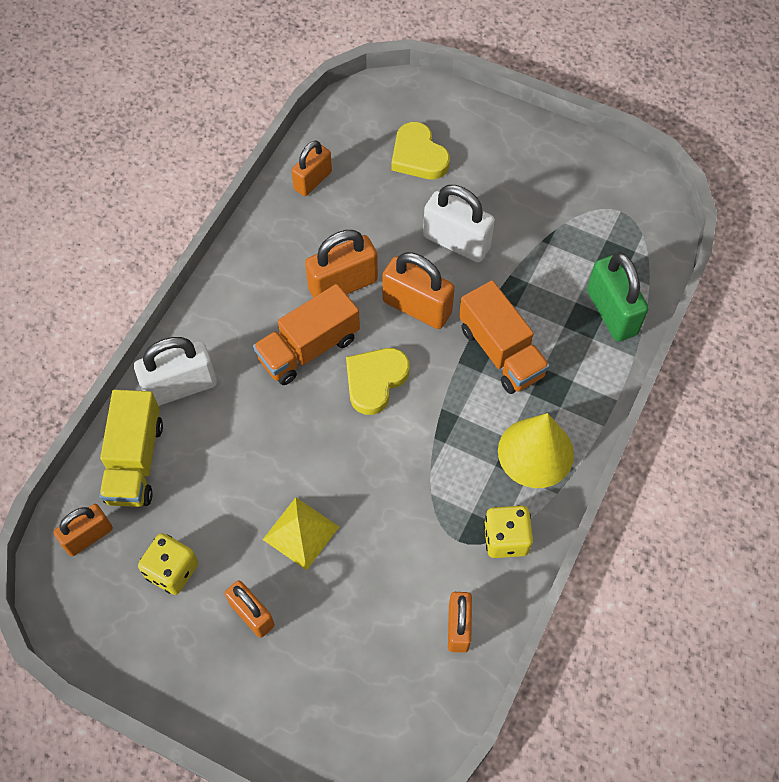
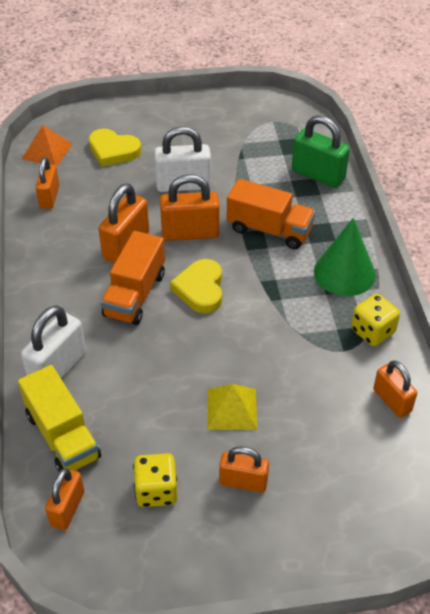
camera: 35 degrees left, 15 degrees down
yellow cone [498,413,574,488] -> green cone [314,218,376,296]
none -> orange pyramid [22,125,72,167]

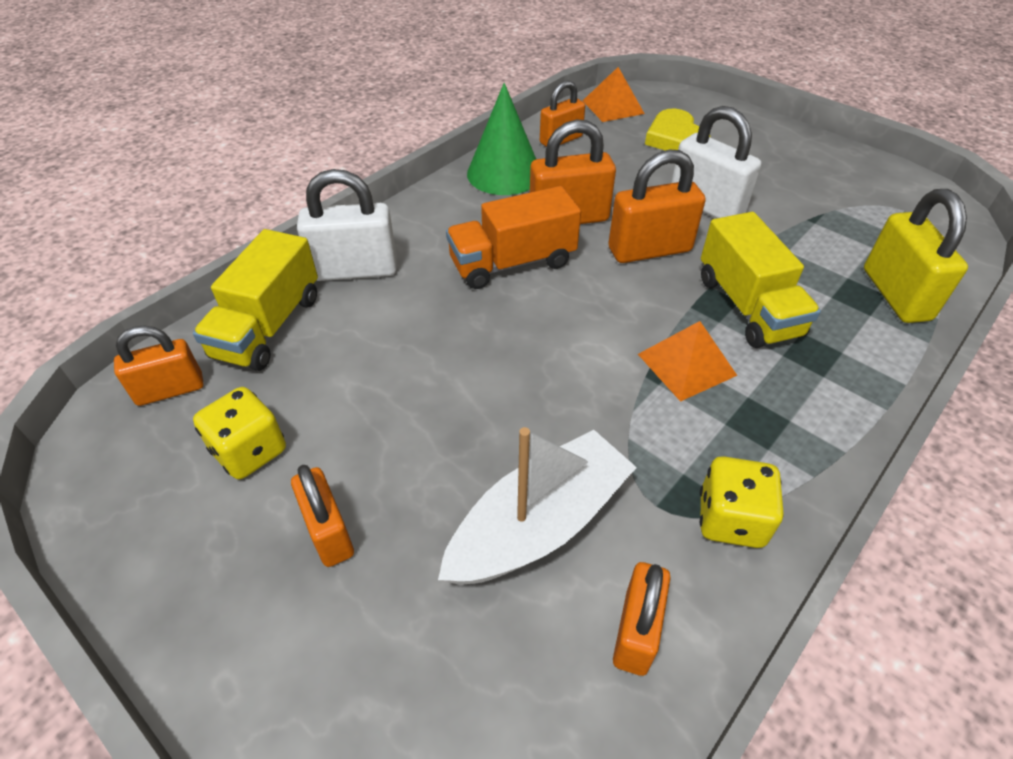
camera: 50 degrees right, 0 degrees up
orange padlock [160,174,220,241] -> orange padlock turned 60 degrees counterclockwise [608,150,705,263]
yellow heart [170,259,222,313] -> none
yellow pyramid [207,384,257,430] -> none
orange truck [227,179,316,249] -> yellow truck [701,212,821,348]
green padlock [292,115,350,188] -> yellow padlock [864,189,968,323]
green cone [314,218,376,296] -> green cone moved to [467,83,536,195]
none -> white boat [438,427,637,585]
none -> orange pyramid [638,321,737,402]

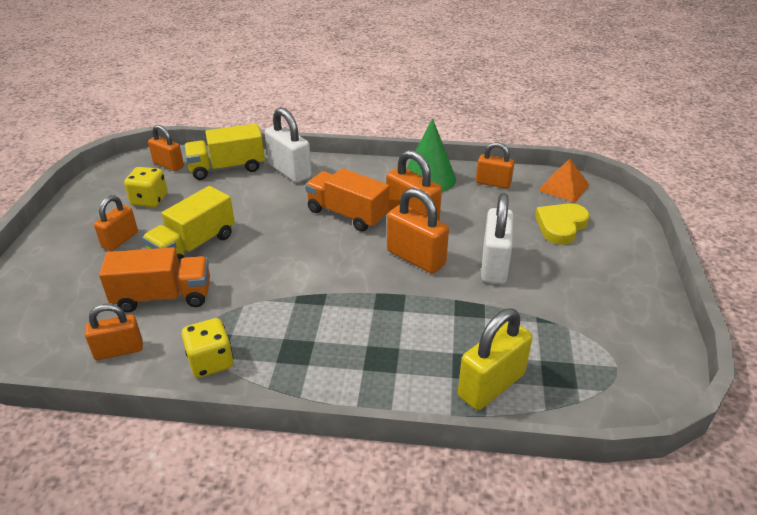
camera: 55 degrees right, 10 degrees down
white boat [438,427,637,585] -> orange truck [99,247,210,312]
orange pyramid [638,321,737,402] -> none
yellow truck [701,212,821,348] -> yellow truck moved to [142,186,235,265]

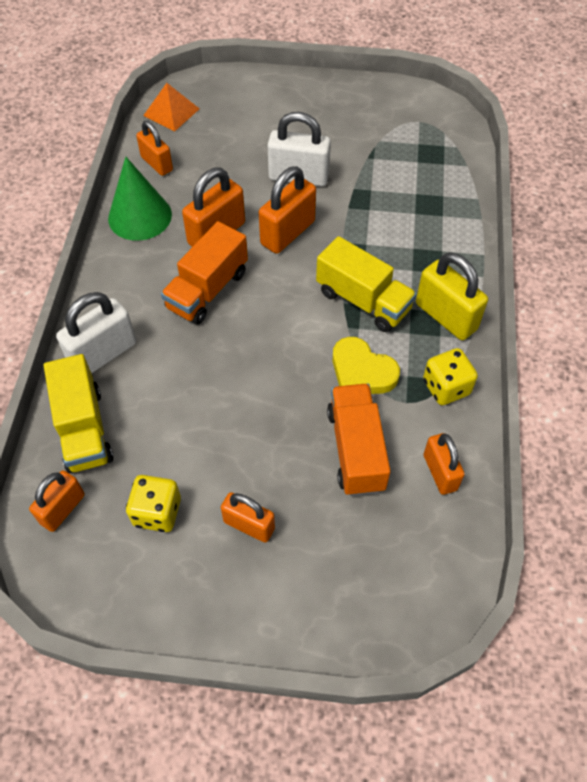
camera: 90 degrees left, 20 degrees up
yellow truck [142,186,235,265] -> yellow truck moved to [316,236,417,332]
yellow padlock [458,309,533,410] -> yellow padlock moved to [416,252,488,340]
orange padlock [476,142,514,189] -> orange padlock turned 60 degrees counterclockwise [136,121,173,176]
yellow heart [535,203,590,245] -> yellow heart moved to [333,337,400,394]

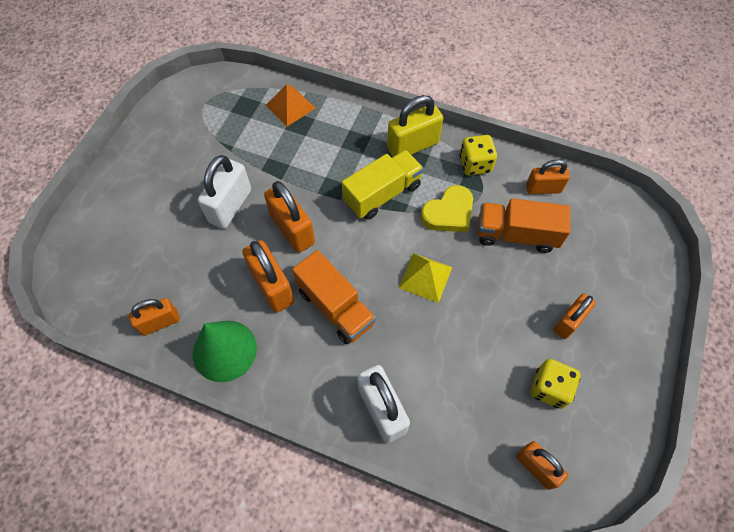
camera: 75 degrees left, 5 degrees up
yellow truck [44,354,113,473] -> none
orange pyramid [143,83,200,132] -> orange pyramid moved to [266,84,315,126]
none -> yellow pyramid [399,253,452,303]

